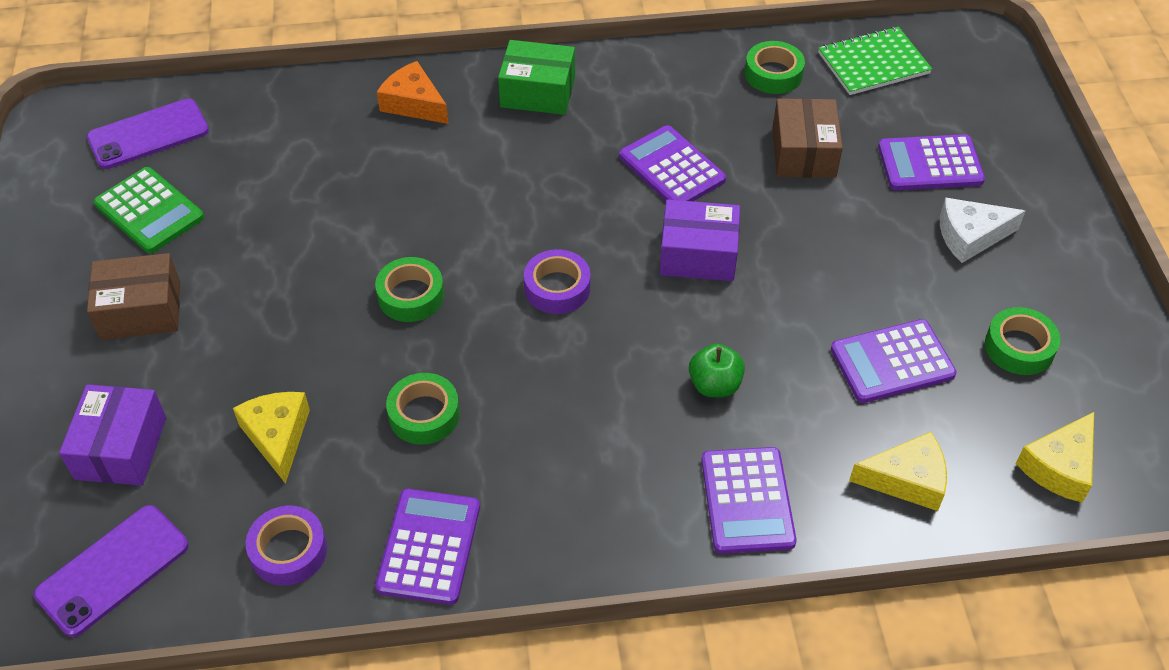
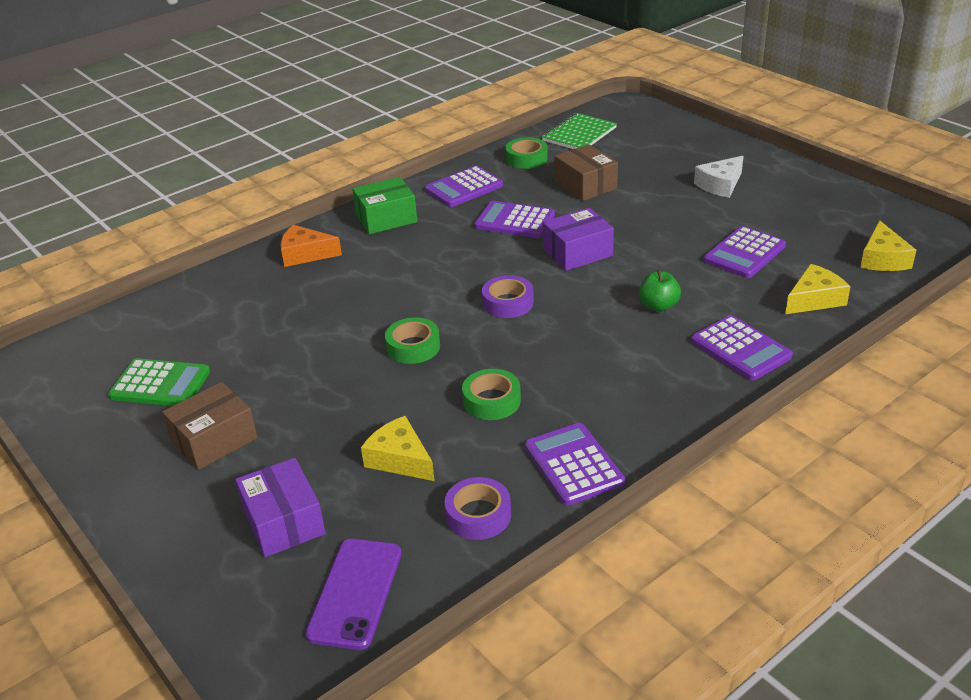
camera: 30 degrees left, 15 degrees down
purple phone [87,99,209,169] -> none
purple calculator [878,134,985,190] -> purple calculator moved to [425,166,503,207]
green tape [985,307,1061,375] -> none

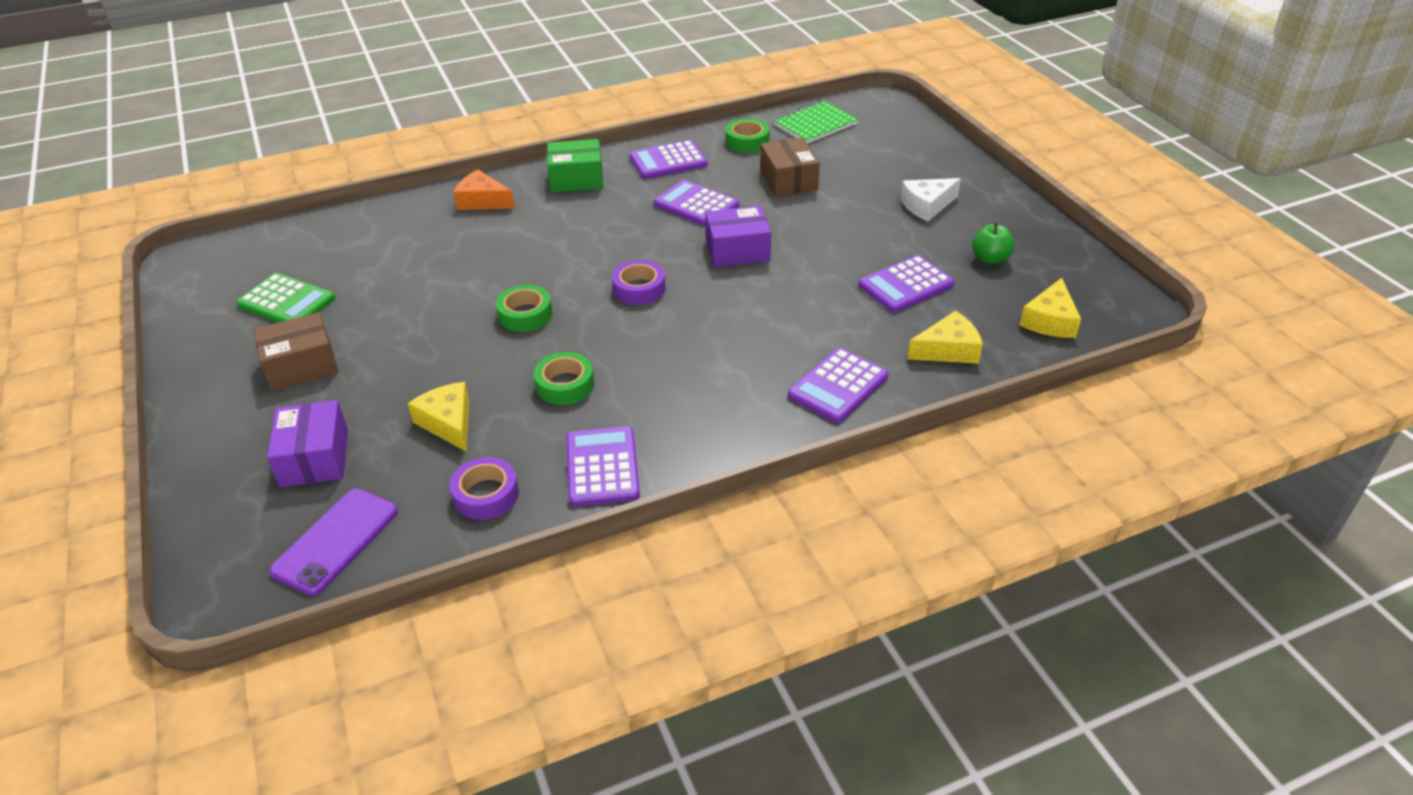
camera: 15 degrees right, 5 degrees up
green apple [639,270,681,312] -> green apple moved to [972,222,1014,264]
purple calculator [691,315,793,381] -> purple calculator turned 60 degrees clockwise [788,348,888,423]

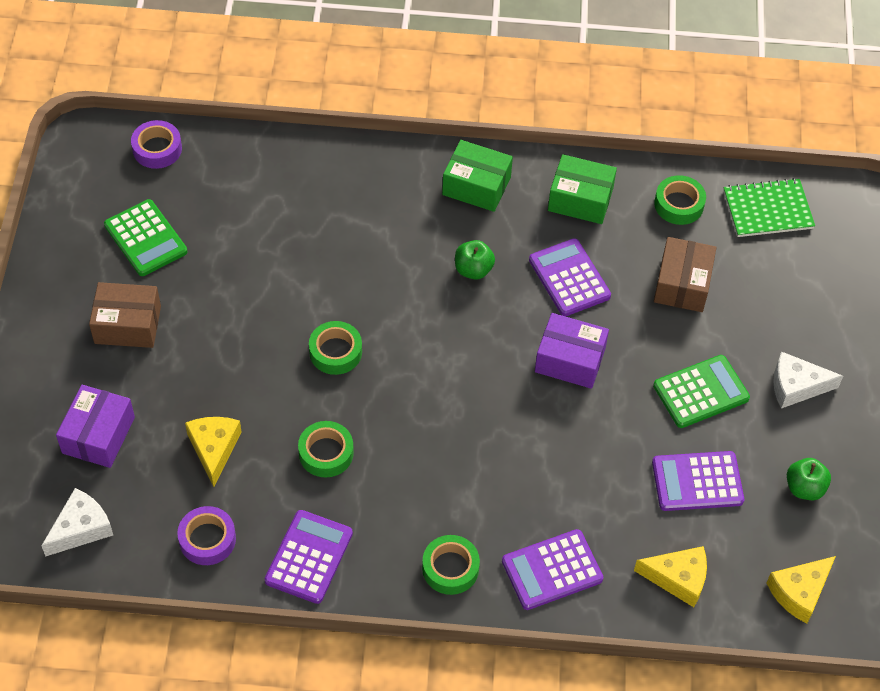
camera: 25 degrees right, 15 degrees up
purple phone [269,488,398,596] -> white cheese [41,488,113,557]
orange cheese [453,170,515,210] -> none
purple tape [612,260,665,305] -> purple tape moved to [131,120,182,169]
purple calculator [629,140,708,179] -> green box [548,154,617,224]
none -> green tape [422,535,480,595]
none -> green apple [455,240,495,280]
none -> green calculator [653,355,750,428]

